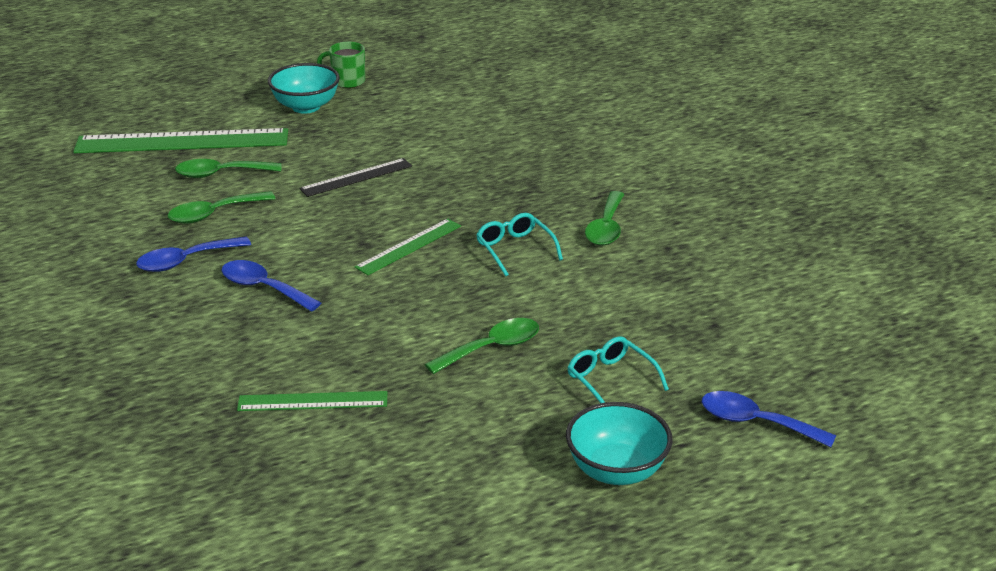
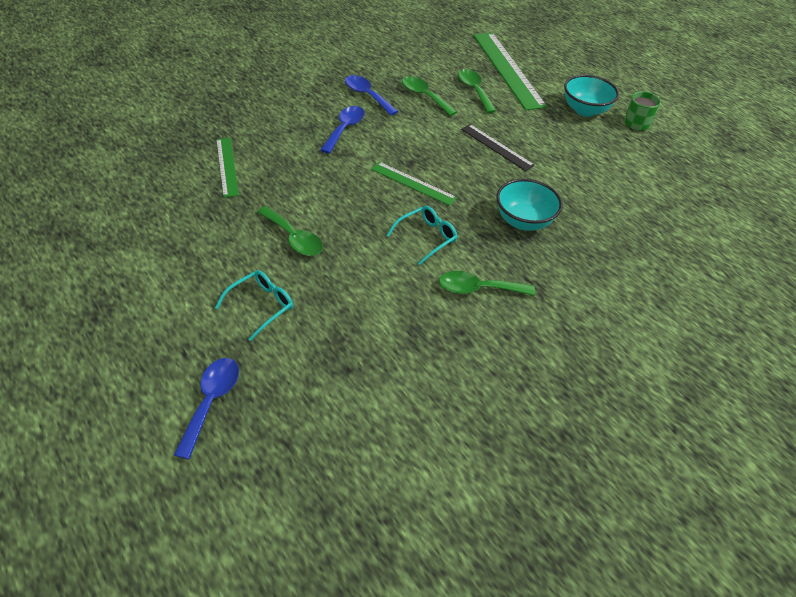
camera: 75 degrees right, 15 degrees up
turquoise bowl [566,402,673,485] -> turquoise bowl moved to [496,179,563,231]

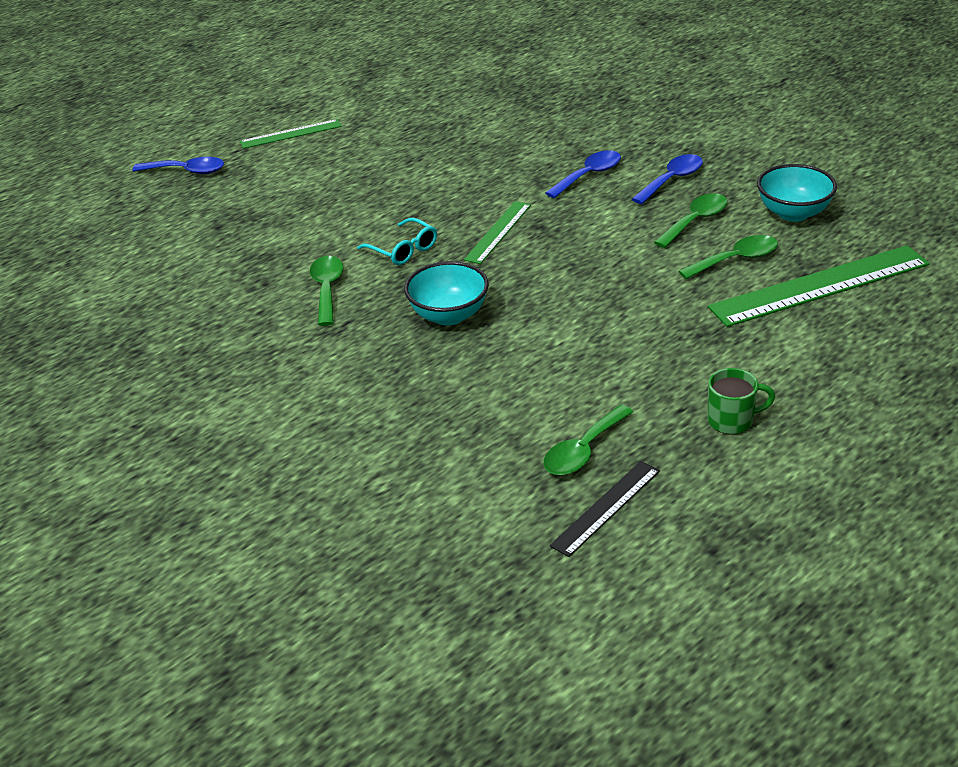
camera: 90 degrees right, 10 degrees down
turquoise glasses [215,270,293,341] -> none
green ruler [216,138,239,197] -> green ruler moved to [240,119,342,149]
green spoon [257,206,323,256] -> green spoon moved to [543,405,633,475]
blue spoon [320,106,365,154] -> blue spoon turned 60 degrees counterclockwise [545,150,621,198]
black ruler [461,124,535,171] -> black ruler moved to [550,461,660,557]
turquoise bowl [564,75,619,117] -> turquoise bowl moved to [757,164,837,222]

